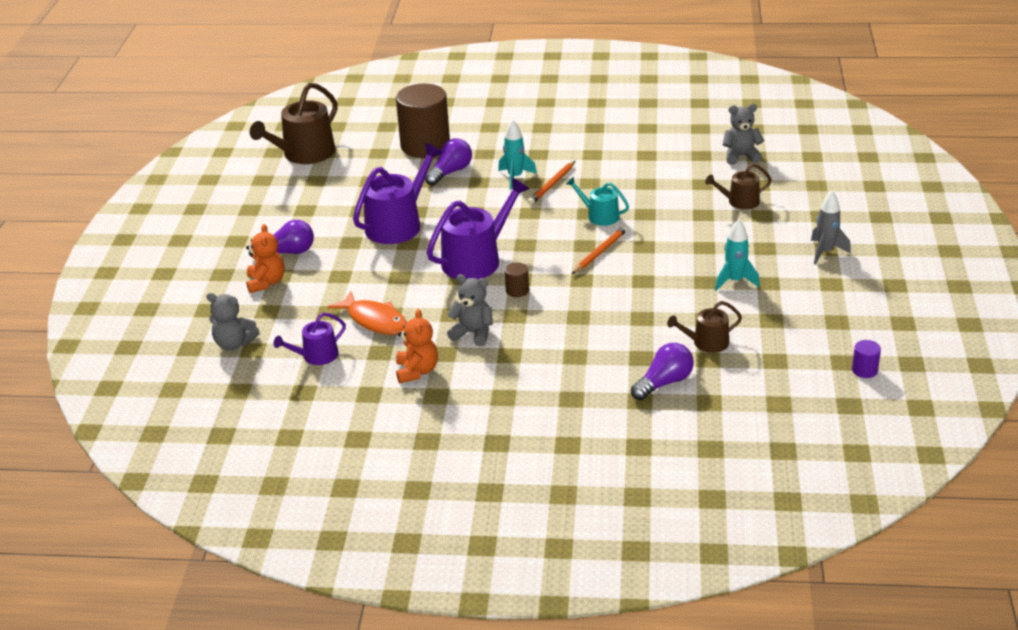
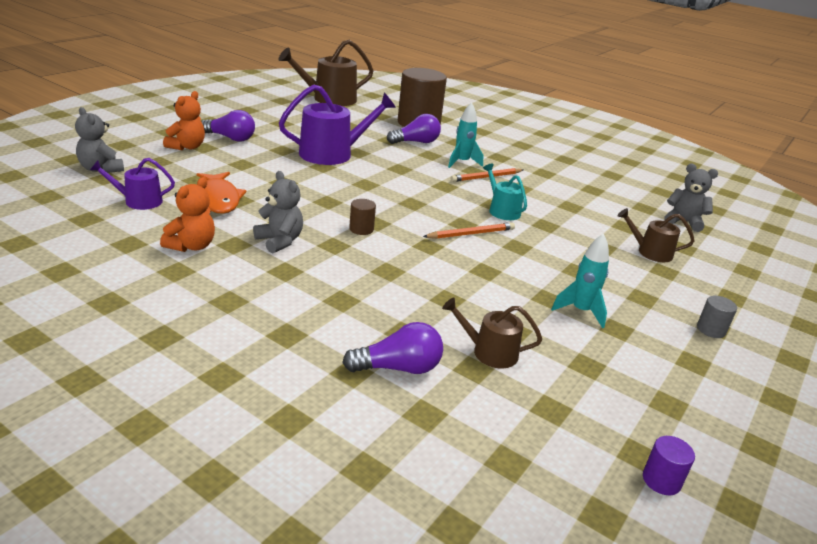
camera: 25 degrees right, 5 degrees down
purple watering can [427,178,529,280] -> none
grey rocket [811,191,851,265] -> grey cylinder [697,296,737,338]

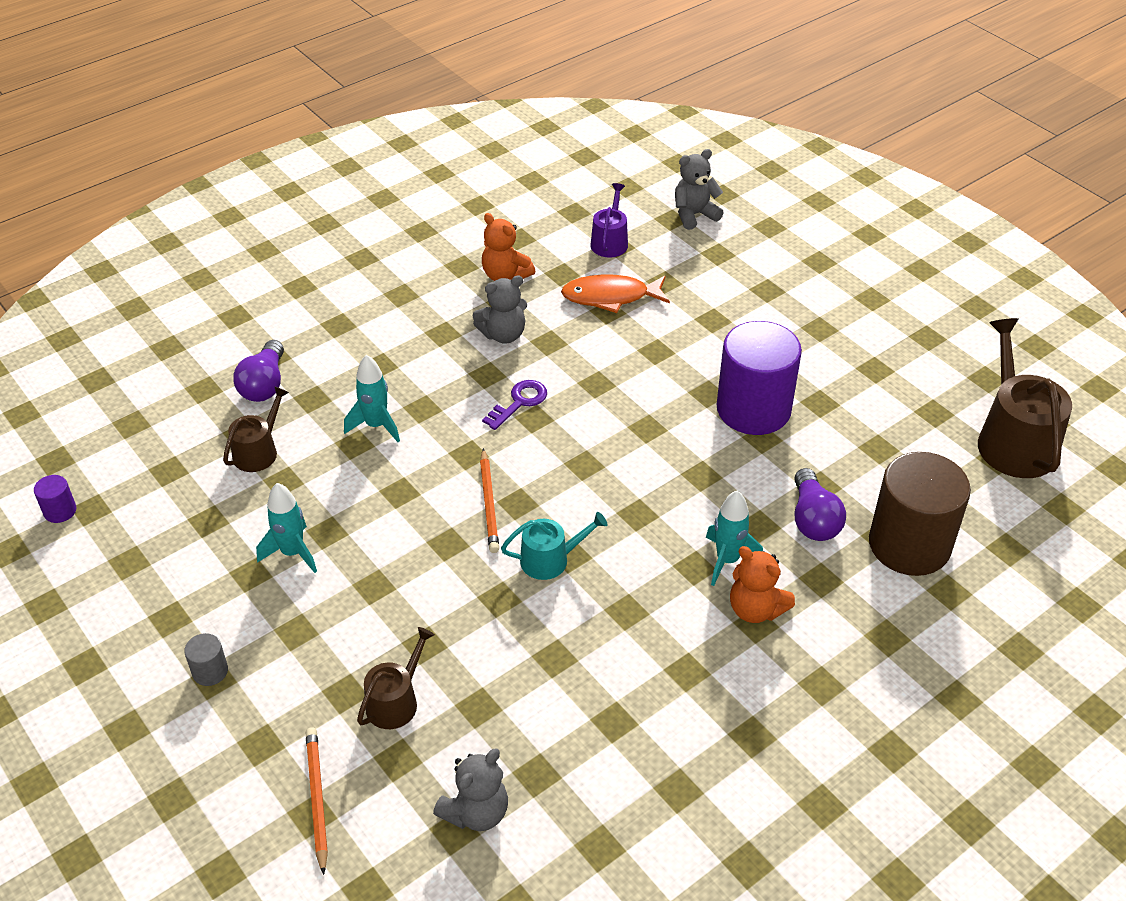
camera: 110 degrees right, 15 degrees up
orange teddy bear [163,91,205,150] -> orange teddy bear moved to [730,546,795,623]
purple light bulb [201,110,255,142] -> none
purple watering can [279,84,396,165] -> purple cylinder [716,321,802,435]
brown cylinder [349,199,376,235] -> purple key [482,380,547,430]
orange pencil [450,168,523,182] -> orange pencil moved to [305,727,328,875]
none -> turquoise rocket [344,355,400,442]

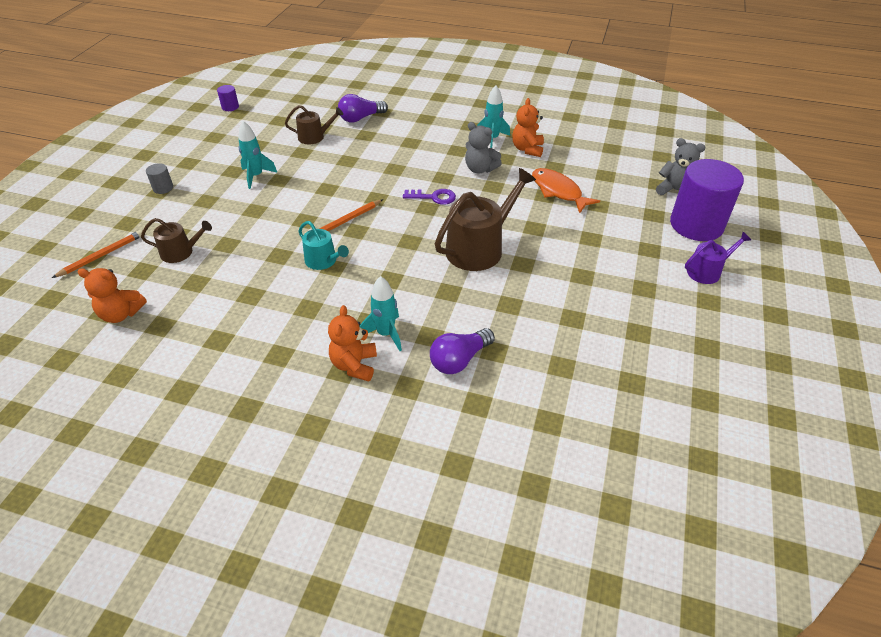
camera: 55 degrees right, 0 degrees up
turquoise rocket [344,355,400,442] -> turquoise rocket moved to [477,85,510,148]
grey teddy bear [433,749,508,831] -> orange teddy bear [77,268,147,323]
purple watering can [590,183,628,258] -> purple watering can moved to [685,232,751,284]
purple cylinder [716,321,802,435] -> purple cylinder moved to [670,159,744,241]
brown cylinder [869,452,971,576] -> none
brown watering can [978,318,1072,478] -> brown watering can moved to [435,168,536,271]

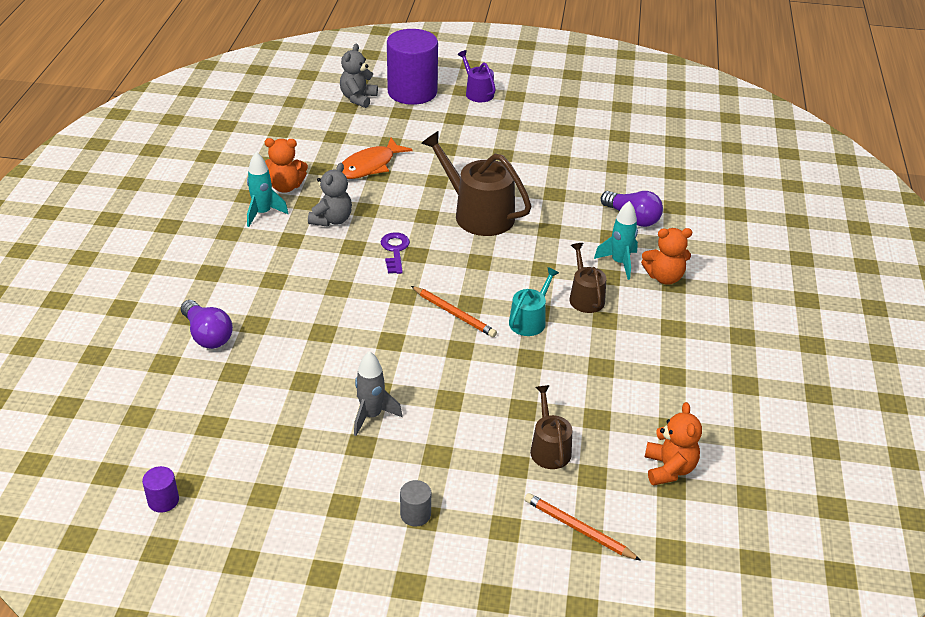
camera: 100 degrees left, 5 degrees down
turquoise rocket [238,121,277,189] -> grey rocket [354,351,402,436]
brown watering can [285,105,343,144] -> brown watering can moved to [569,243,606,313]

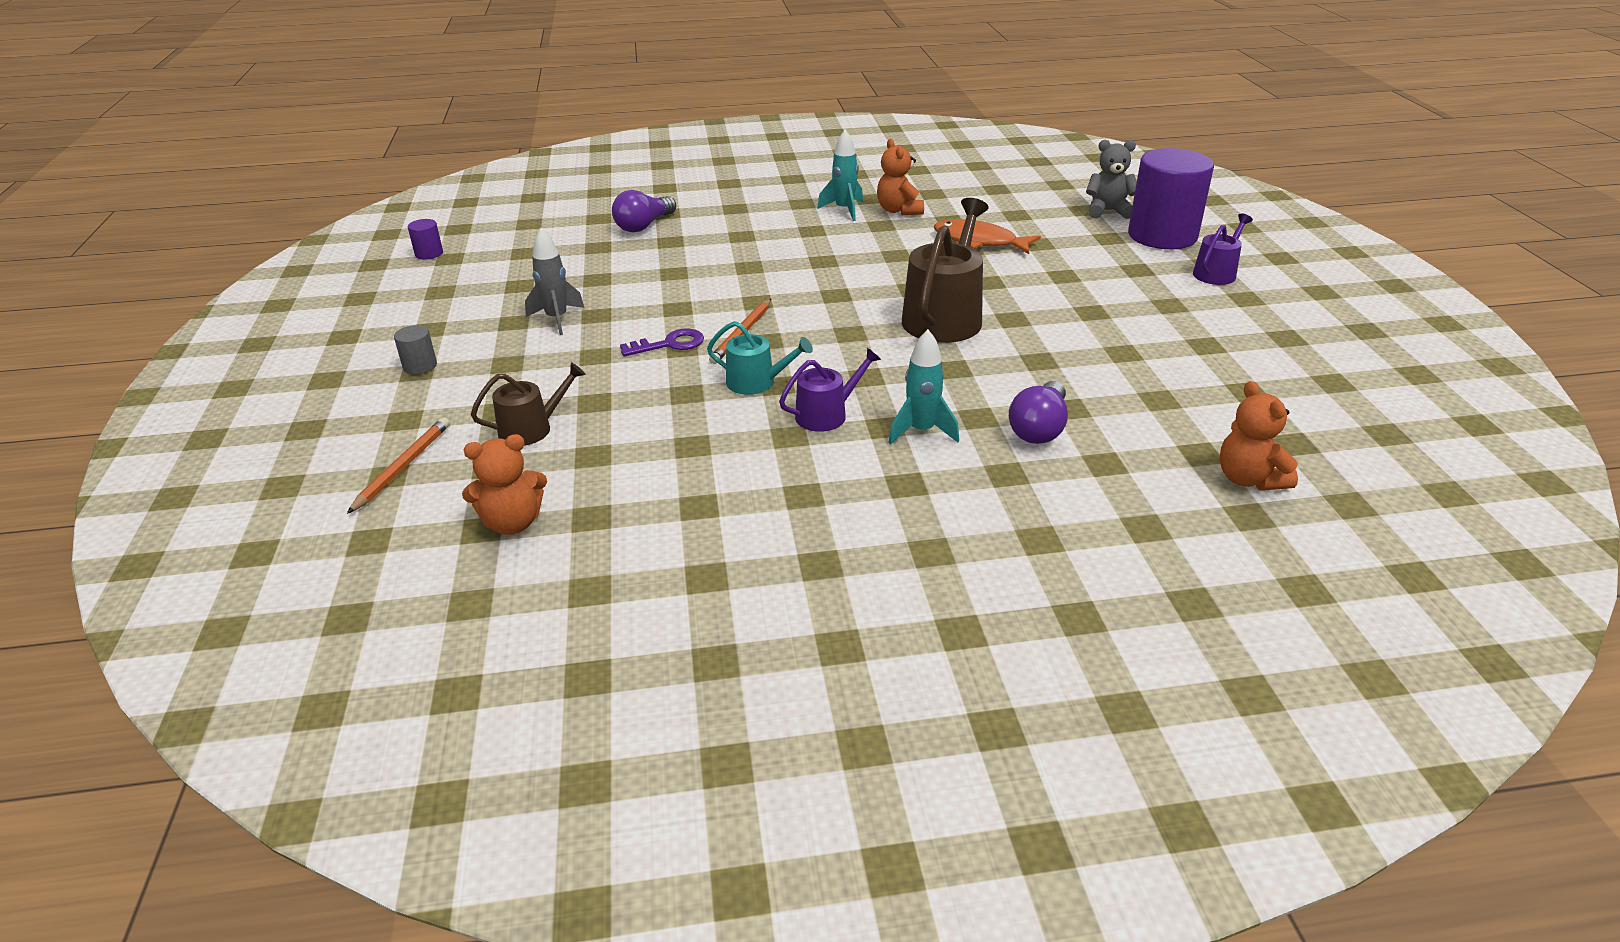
camera: 75 degrees right, 5 degrees down
grey teddy bear [308,163,352,227] -> none
purple key [381,232,410,274] -> purple key moved to [620,328,704,356]
brown watering can [569,243,606,313] -> purple watering can [779,348,881,432]
orange teddy bear [641,228,693,285] -> orange teddy bear moved to [1220,381,1298,491]

